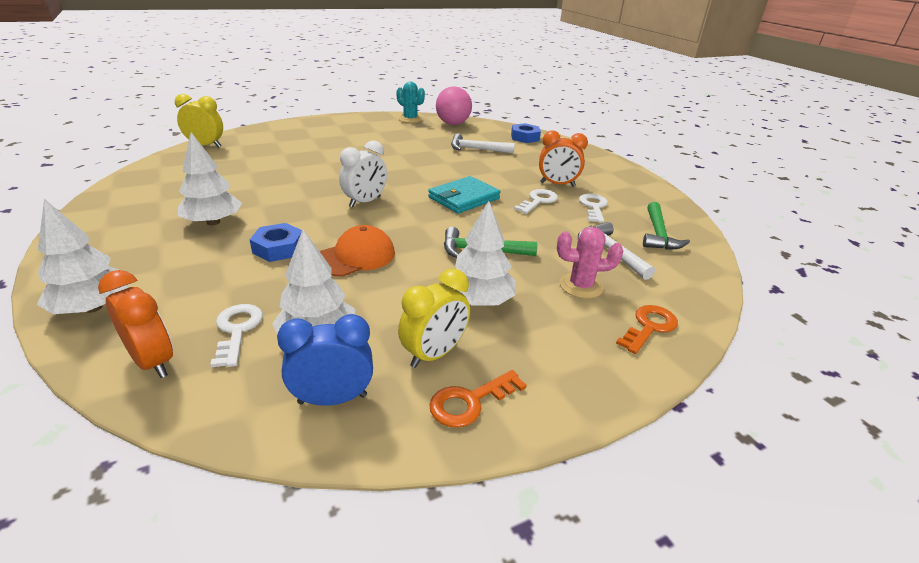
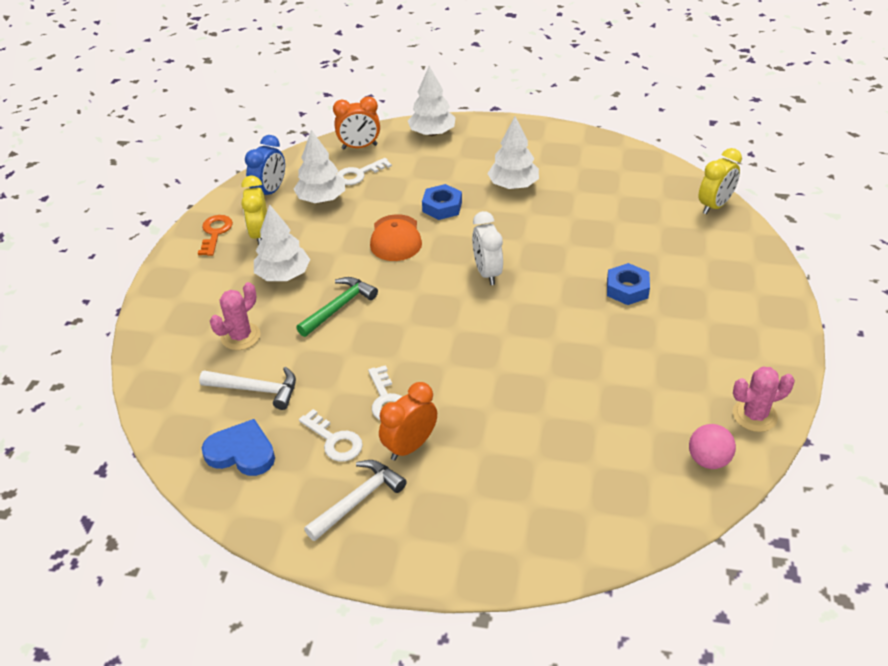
camera: 130 degrees right, 10 degrees up
white key [211,304,263,367] -> white key turned 120 degrees clockwise [337,158,392,185]
turquoise cactus [396,81,425,123] -> pink cactus [733,367,795,432]
turquoise wallet [428,176,501,214] -> none
pink ball [436,86,472,125] -> pink ball [689,424,736,469], size x0.66
white hammer [451,133,515,154] -> white hammer moved to [304,460,407,541]
blue nut [511,123,541,143] -> blue nut moved to [607,263,650,305]
orange key [616,305,678,354] -> none
green hammer [643,202,690,250] -> blue heart [202,419,275,476]

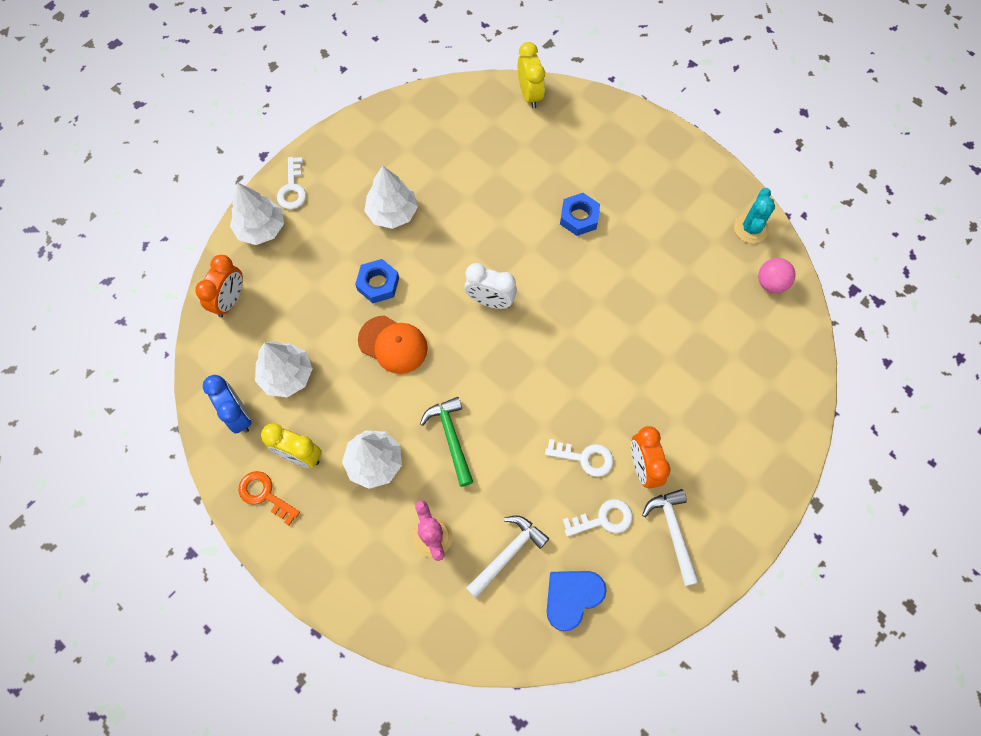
camera: 60 degrees left, 25 degrees up
white key [337,158,392,185] -> white key moved to [277,157,306,209]
pink cactus [733,367,795,432] -> turquoise cactus [734,188,775,243]

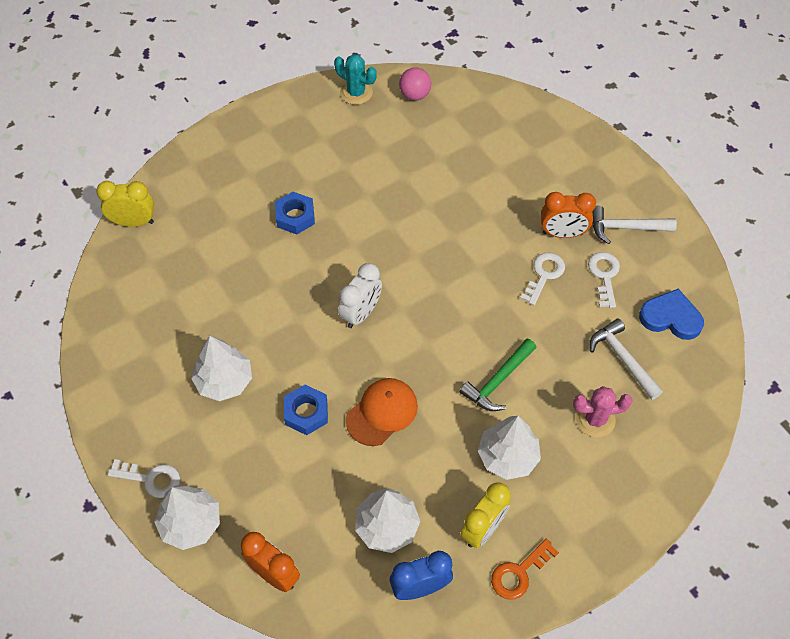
camera: 75 degrees left, 10 degrees down
green hammer [420,397,473,487] -> green hammer turned 45 degrees counterclockwise [460,339,537,411]
blue heart [547,571,607,631] -> blue heart turned 135 degrees clockwise [639,288,704,340]

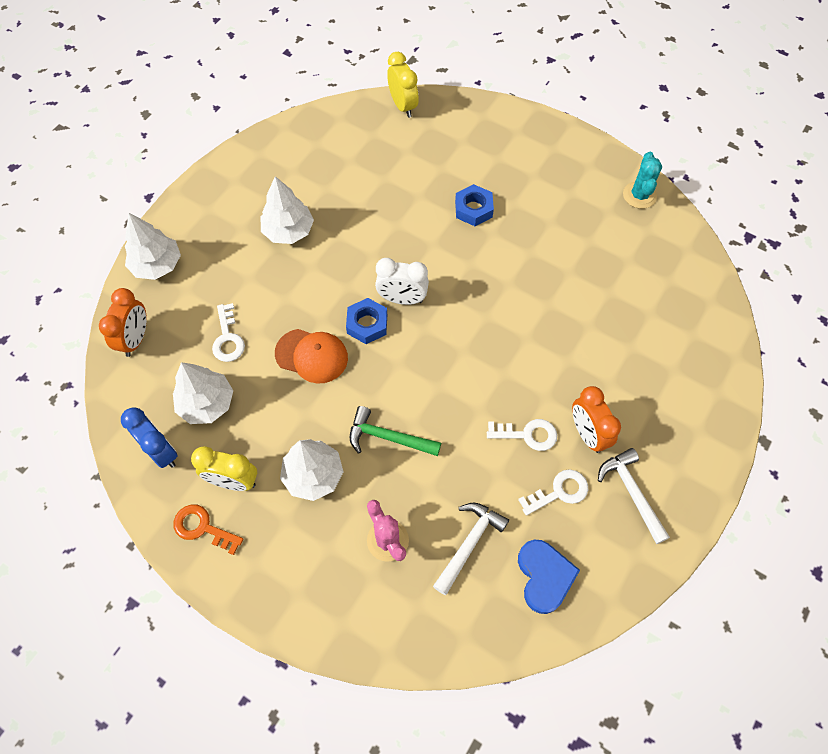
camera: 65 degrees right, 5 degrees up
white key [108,459,180,498] -> white key moved to [212,303,245,362]
blue nut [284,385,328,435] -> blue nut moved to [346,298,387,344]
pink ball [399,67,431,101] -> none

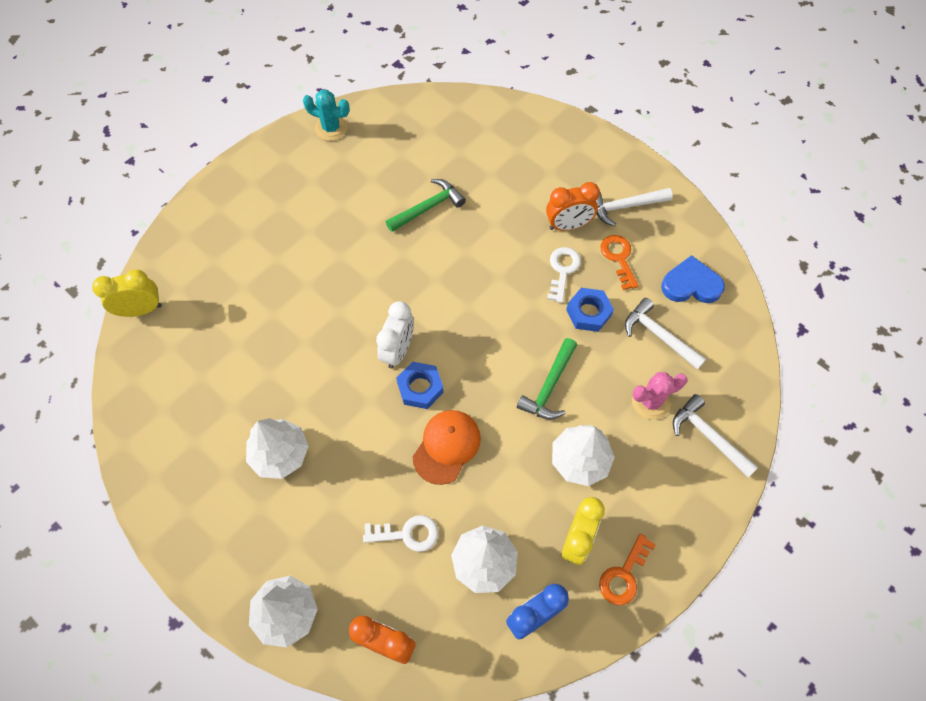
camera: 80 degrees left, 0 degrees up
blue nut [455,184,494,226] -> blue nut moved to [566,288,614,332]
white key [518,469,588,516] -> orange key [600,235,639,290]
none -> green hammer [386,179,466,232]
none -> white hammer [673,394,758,477]

